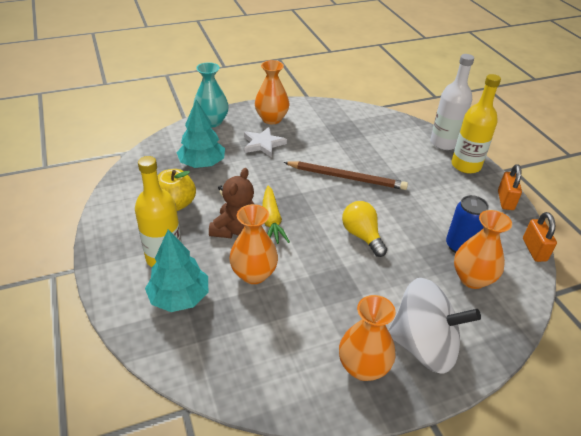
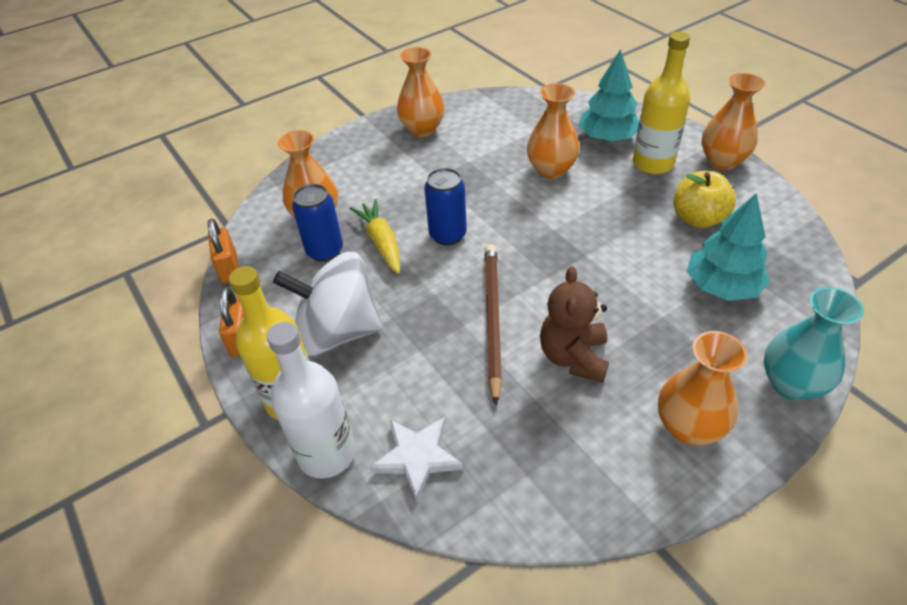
camera: 170 degrees right, 5 degrees up
brown teddy bear [209,168,254,238] -> brown teddy bear moved to [540,266,609,383]
white star [244,127,287,157] -> white star moved to [370,417,463,503]
yellow carrot [262,186,290,244] -> yellow carrot moved to [350,200,400,274]
brown pencil [283,161,408,190] -> brown pencil turned 90 degrees clockwise [485,244,502,405]
yellow light bulb [342,201,387,257] -> blue can [424,168,467,246]
white spinning top [388,278,481,374] -> white spinning top moved to [273,252,382,356]
none -> orange vase [702,73,765,170]

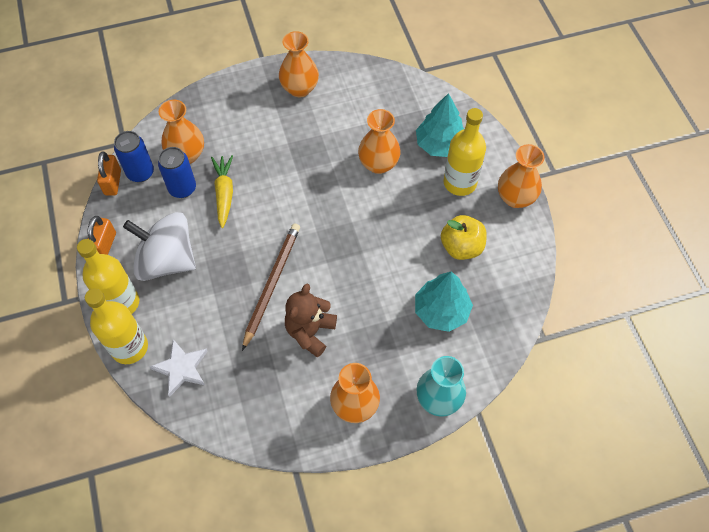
camera: 15 degrees right, 15 degrees up
white bottle [267,322,355,479] -> yellow bottle [85,288,148,364]
blue can [424,168,467,246] -> blue can moved to [114,131,154,182]

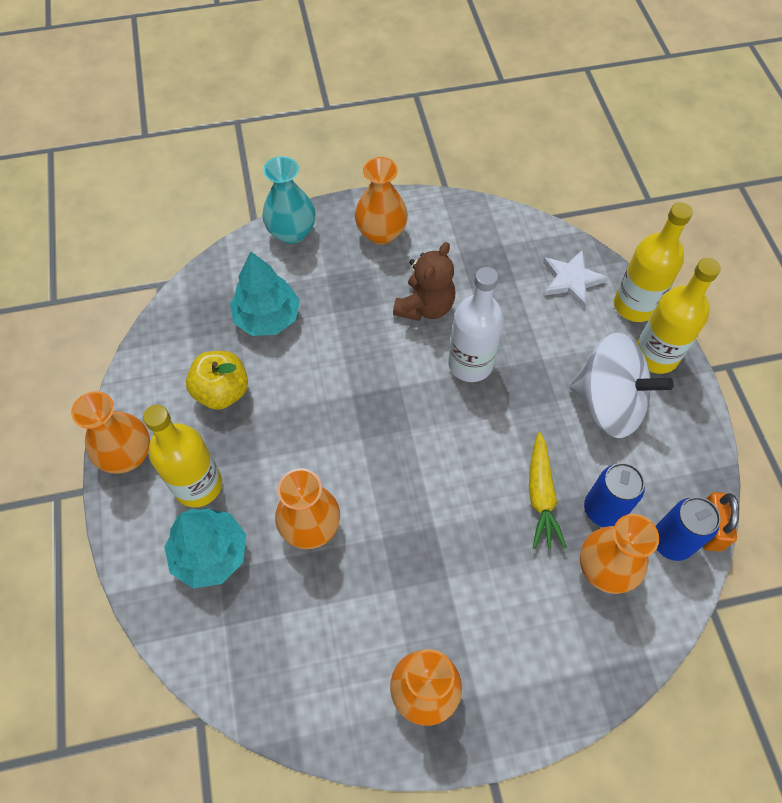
camera: 175 degrees left, 0 degrees up
orange padlock [87,216,116,255] -> none
brown pencil [242,223,300,351] -> white bottle [448,267,504,382]

